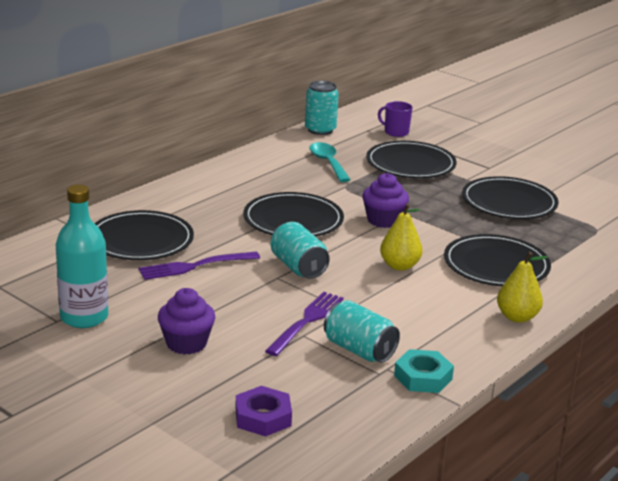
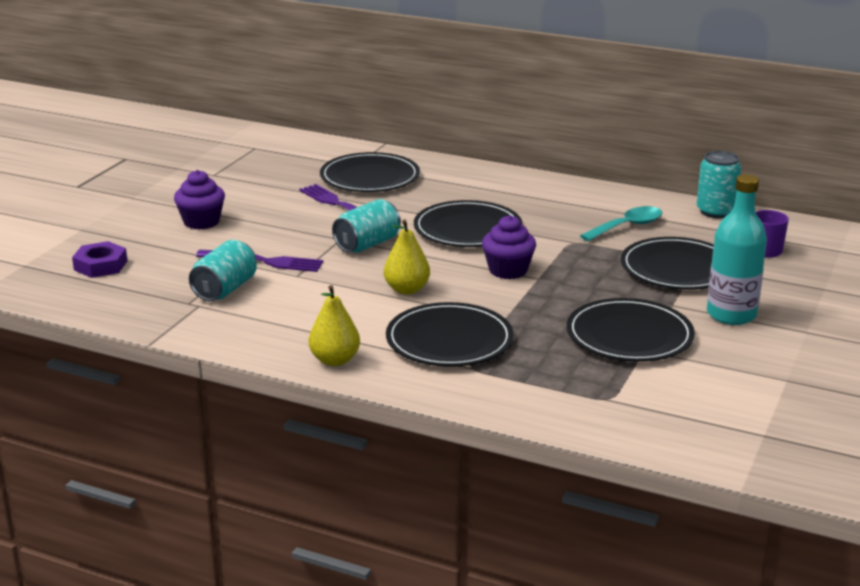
camera: 75 degrees right, 0 degrees up
turquoise bottle [56,185,108,328] -> turquoise bottle moved to [707,174,767,325]
turquoise nut [394,349,454,393] -> none

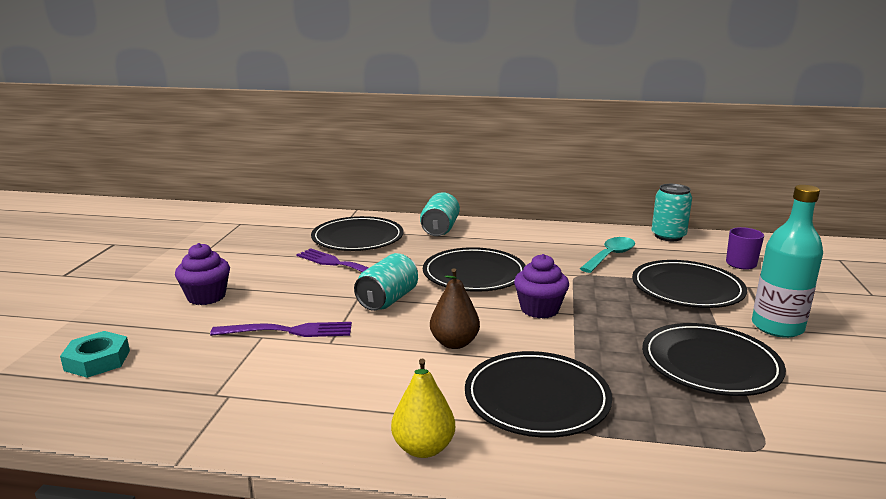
camera: 15 degrees left, 5 degrees down
purple nut [72,241,127,278] -> turquoise nut [60,331,130,378]
turquoise can [189,240,257,301] -> turquoise can moved to [420,192,460,236]
yellow pear [384,219,430,295] -> brown pear [430,268,480,349]

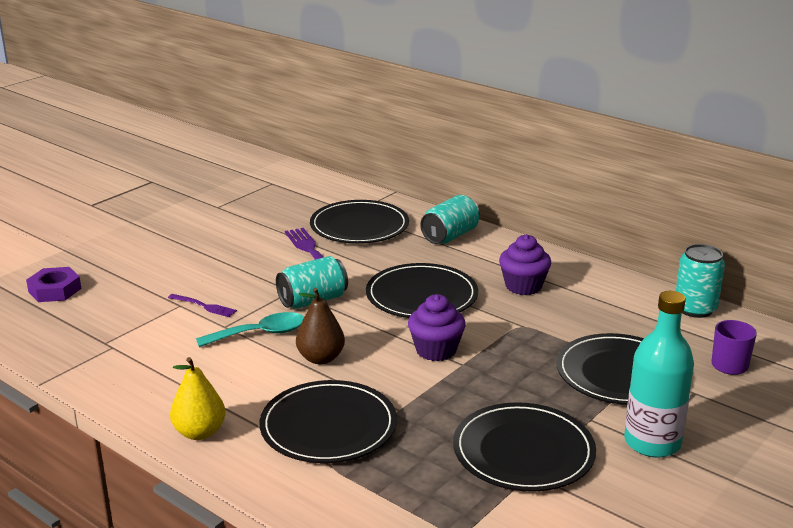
camera: 30 degrees right, 5 degrees up
turquoise nut [60,331,130,378] -> purple nut [26,267,81,302]
purple cupcake [175,243,230,305] -> purple cupcake moved to [499,234,552,295]
purple fork [210,322,352,337] -> purple fork [168,294,237,317], size x0.60
turquoise spoon [580,237,635,273] -> turquoise spoon moved to [196,312,304,347]

